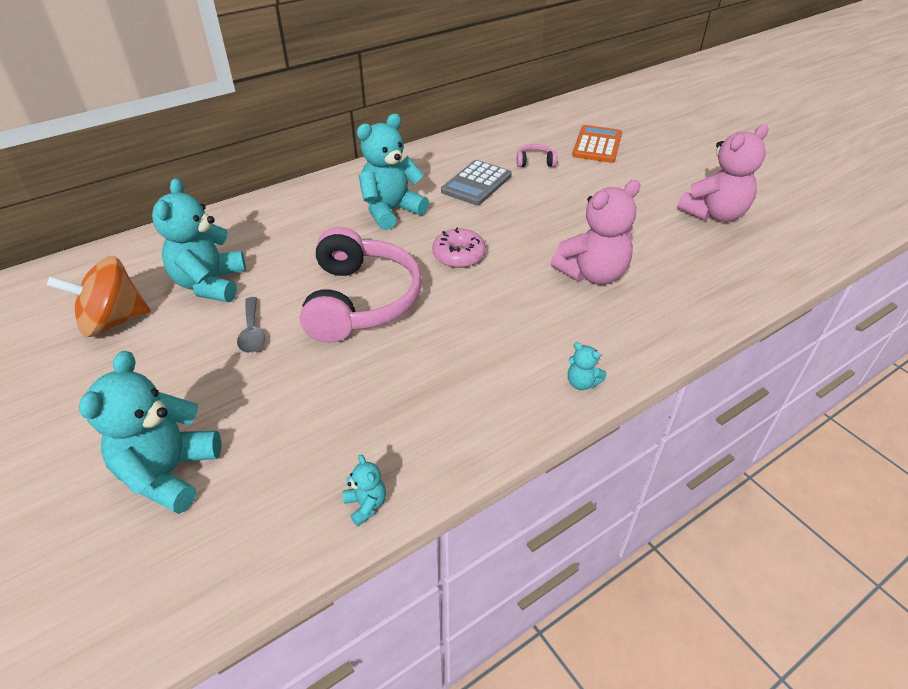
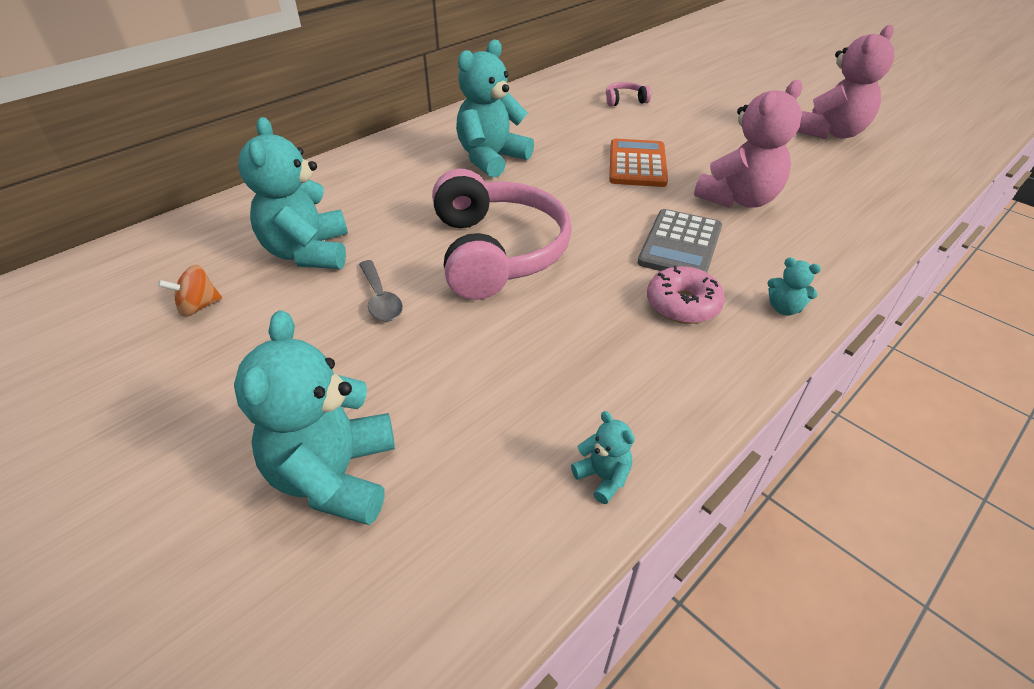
camera: 10 degrees left, 0 degrees up
orange spinning top [47,256,151,337] -> orange spinning top [158,265,222,317], size x0.50
pink donut [432,227,486,268] -> pink donut moved to [647,266,725,324]
grey calculator [441,160,512,205] -> grey calculator moved to [638,209,722,272]
orange calculator [572,125,622,163] -> orange calculator moved to [609,139,668,187]

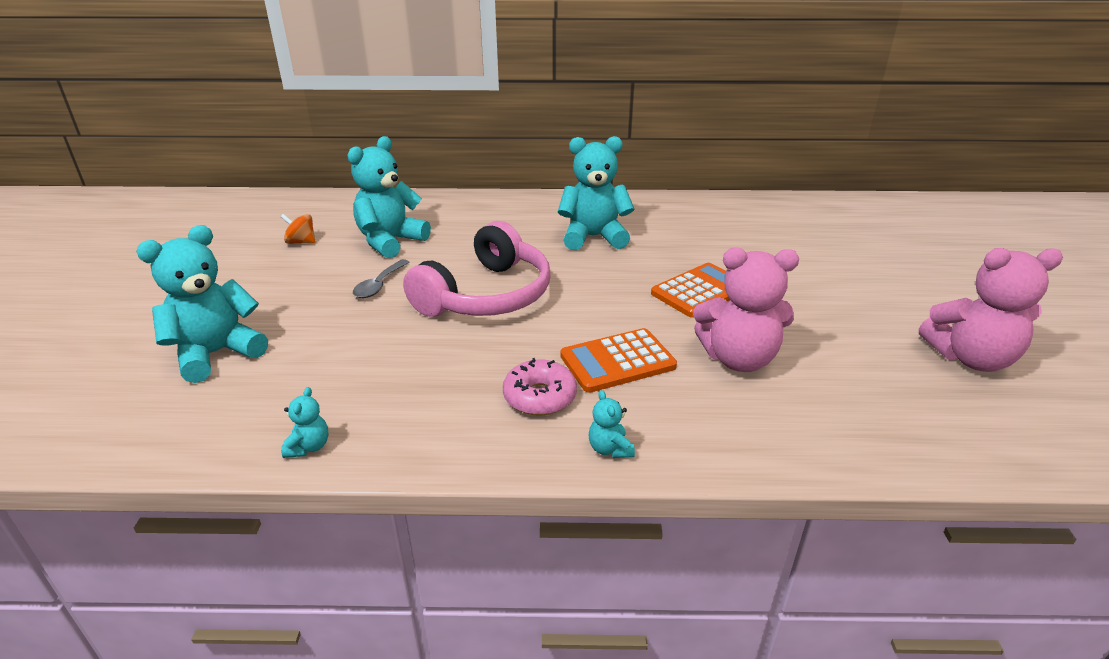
camera: 45 degrees right, 10 degrees down
pink headphones [606,82,651,106] -> none
grey calculator [638,209,722,272] -> orange calculator [560,328,677,393]

